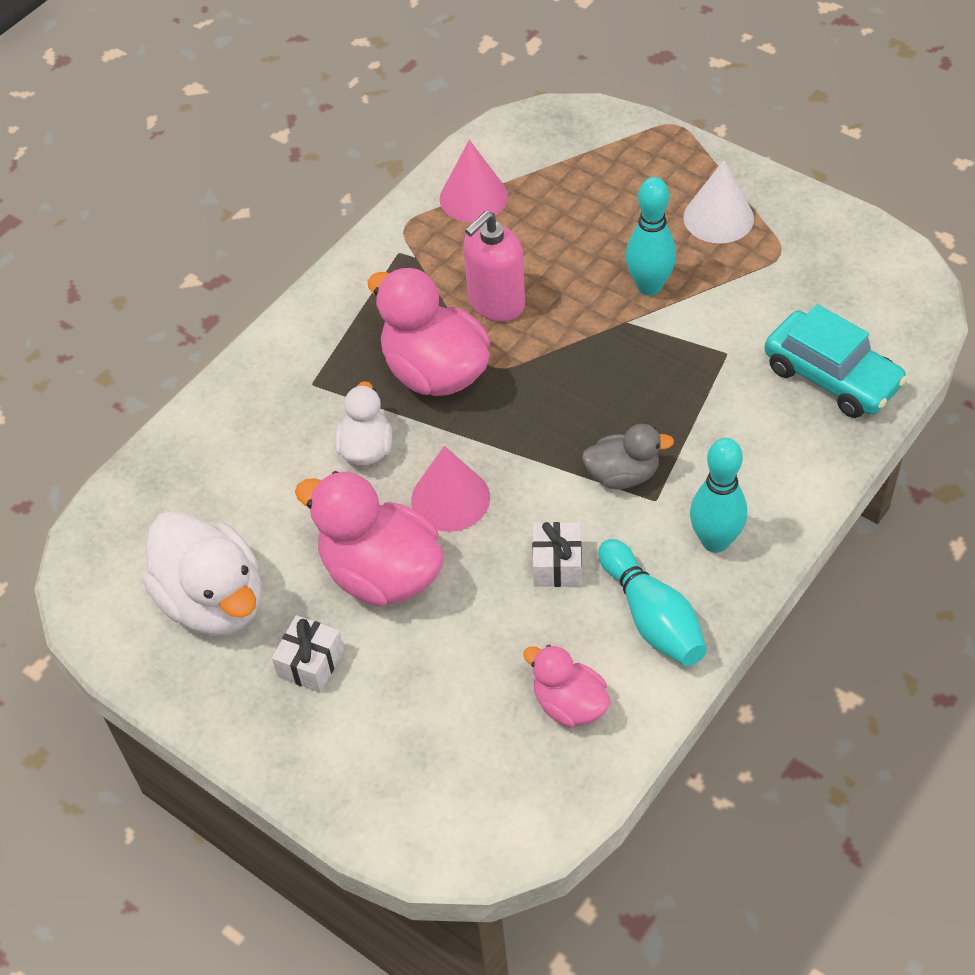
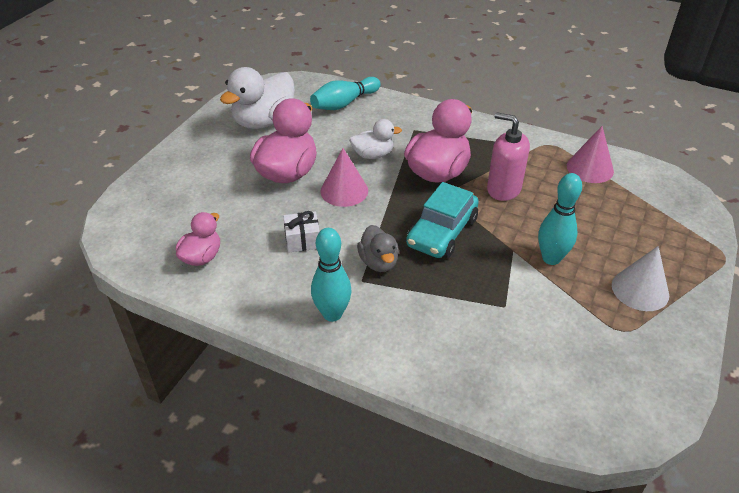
camera: 75 degrees right, 10 degrees down
white gift [272,615,344,693] -> none
turquoise bowling pin [598,539,707,666] -> turquoise bowling pin moved to [310,77,381,110]
turquoise car [764,304,908,418] -> turquoise car moved to [406,182,479,258]

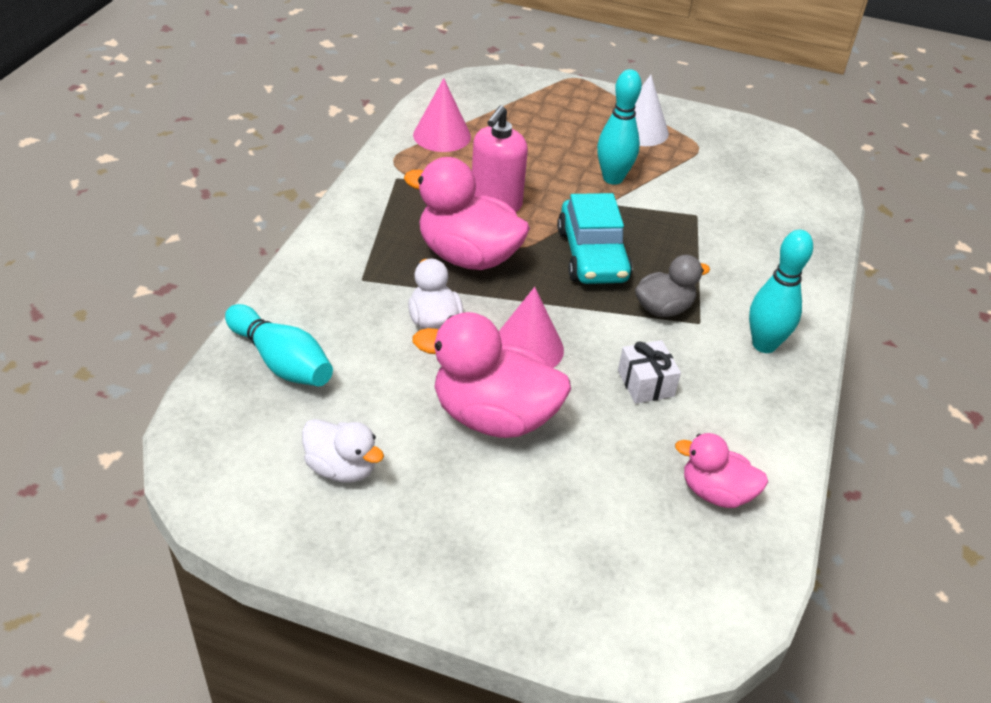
camera: 100 degrees left, 0 degrees up
white duck [220,67,295,129] -> white duck [302,419,384,483], size x0.57
turquoise car [406,182,479,258] -> turquoise car turned 60 degrees clockwise [557,193,633,284]

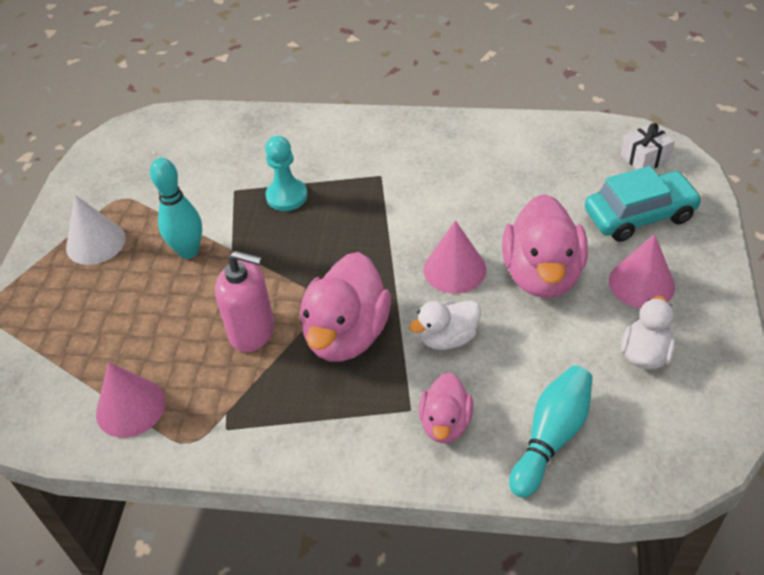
camera: 95 degrees left, 5 degrees up
turquoise car [557,193,633,284] -> turquoise car moved to [585,166,703,242]
white gift [618,340,681,404] -> white gift moved to [621,123,675,170]
grey duck [635,255,710,317] -> none
pink duck [675,433,768,508] -> pink duck moved to [419,372,473,443]
turquoise bowling pin [749,230,813,353] -> none
none -> turquoise pawn [265,136,308,211]
none -> pink cone [609,234,675,308]

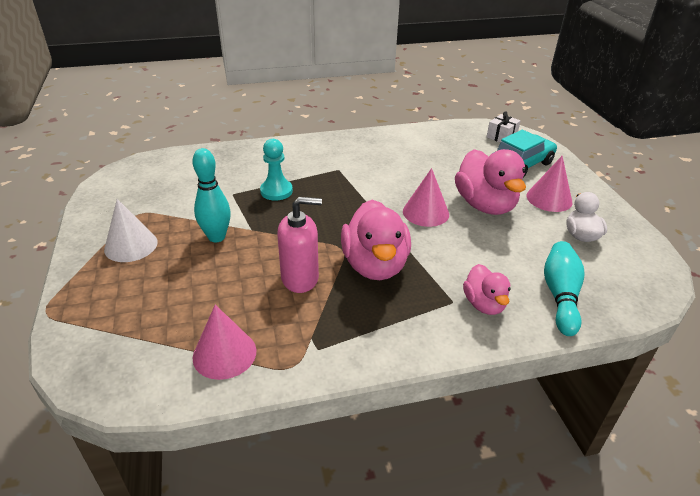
camera: 25 degrees left, 10 degrees down
white duck [409,300,481,350] -> none

